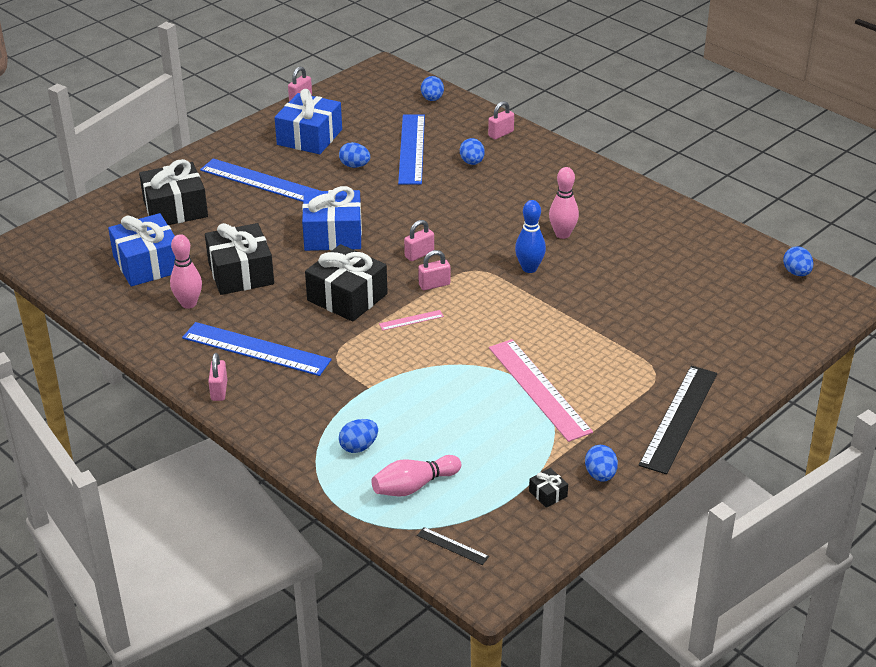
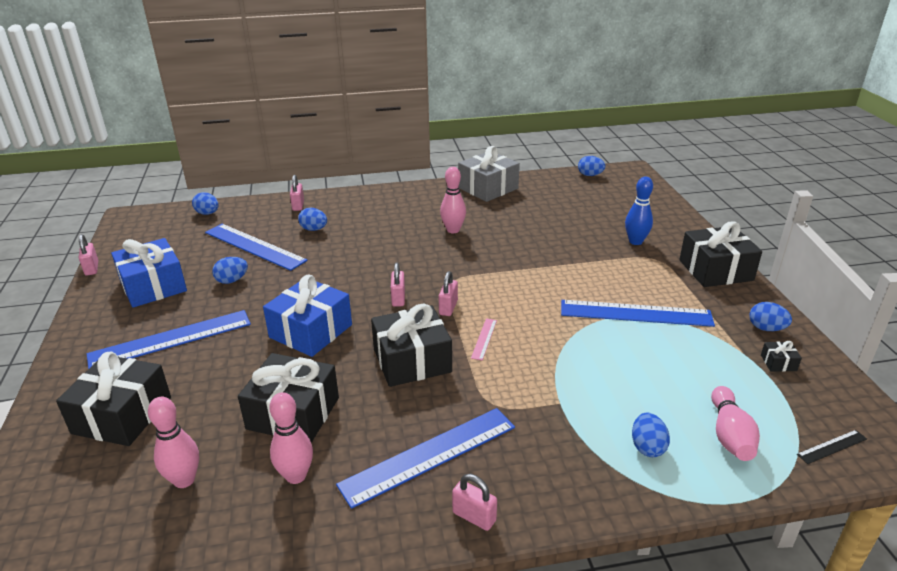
camera: 55 degrees left, 5 degrees down
blue gift [108,213,175,287] -> pink bowling pin [148,397,199,488]
pink ruler [489,339,593,442] -> blue ruler [561,300,715,327]
blue bowling pin [515,200,546,273] -> blue bowling pin moved to [625,176,653,245]
black ruler [639,366,717,474] -> black gift [679,222,762,287]
none -> grey gift [458,146,520,202]

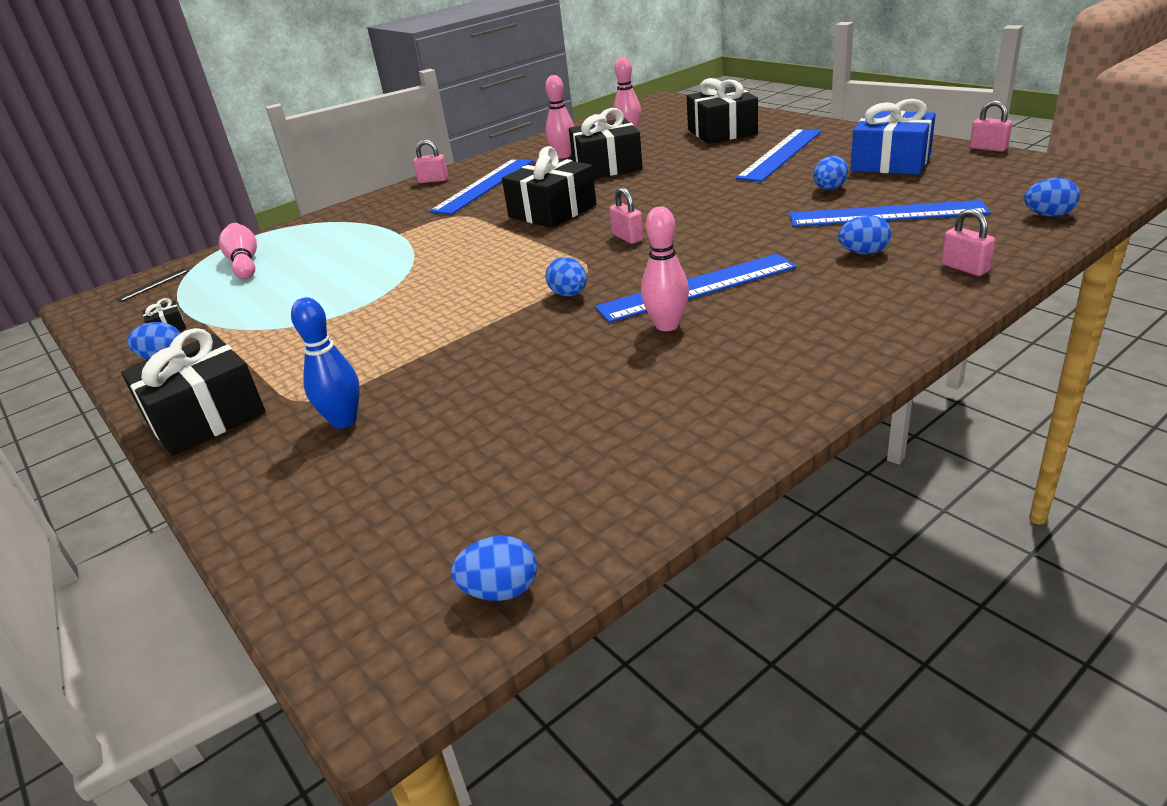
camera: 155 degrees right, 0 degrees up
blue gift [263,274,352,357] -> none
pink padlock [439,271,458,316] -> none
grey gift [458,146,520,202] -> none
pink ruler [471,319,497,360] -> none
blue ruler [561,300,715,327] -> blue ruler moved to [595,254,797,323]
blue egg [632,413,670,457] -> blue egg moved to [545,257,587,297]

